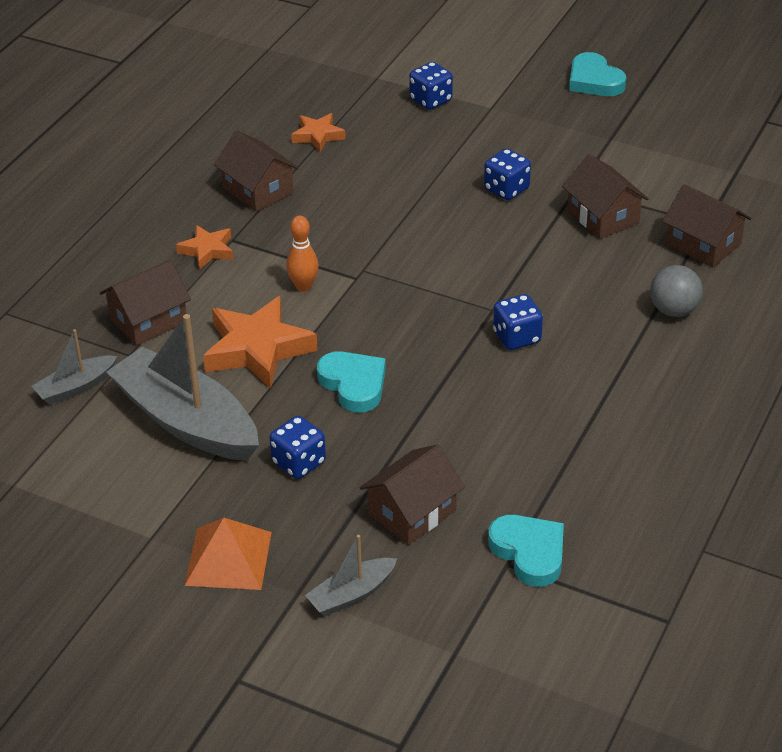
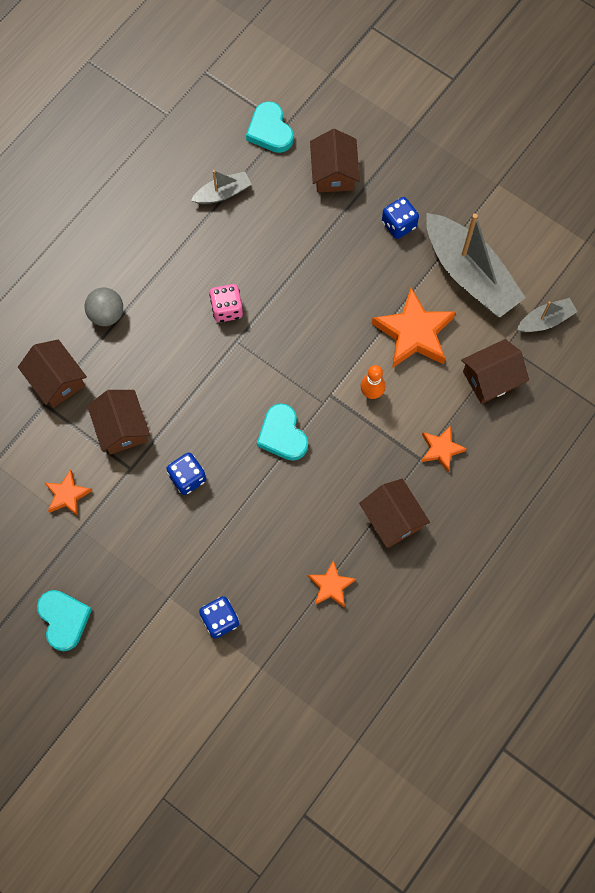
camera: 170 degrees left, 30 degrees up
orange pyramid [185,518,272,590] -> none
grey boat [305,535,397,616] -> grey boat moved to [191,170,252,204]
turquoise heart [317,351,386,413] -> turquoise heart moved to [257,403,308,461]
brown house [360,445,465,545] -> brown house turned 60 degrees counterclockwise [310,129,360,192]
blue dice [493,294,543,350] -> pink dice [209,284,243,322]
none -> orange star [45,470,92,516]

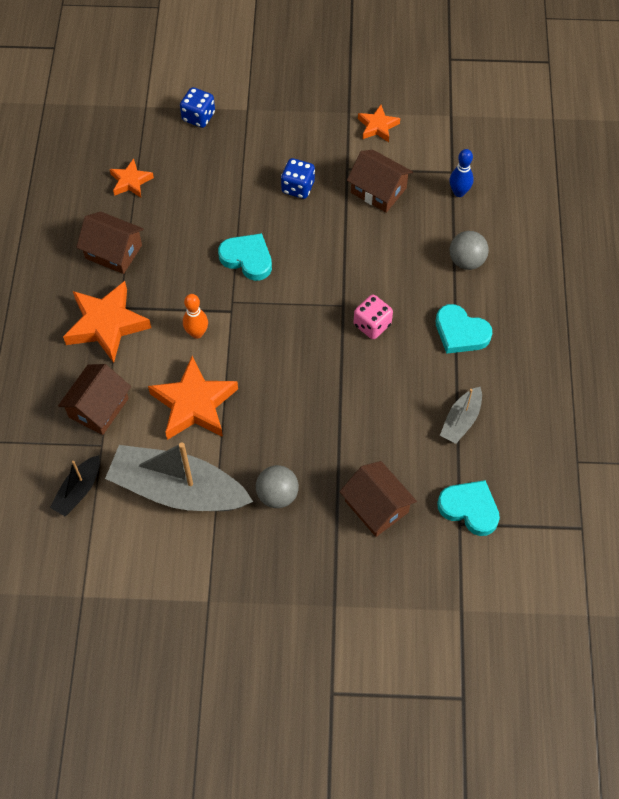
camera: 145 degrees right, 10 degrees down
brown house [18,339,87,408] -> blue bowling pin [449,149,474,197]
turquoise heart [37,590,92,651] -> turquoise heart moved to [436,304,492,354]
blue dice [382,197,419,239] -> grey ball [256,465,299,508]
orange star [421,425,467,472] -> orange star [63,281,151,363], size x1.84
grey boat [517,298,577,332] -> black boat [50,455,100,516]

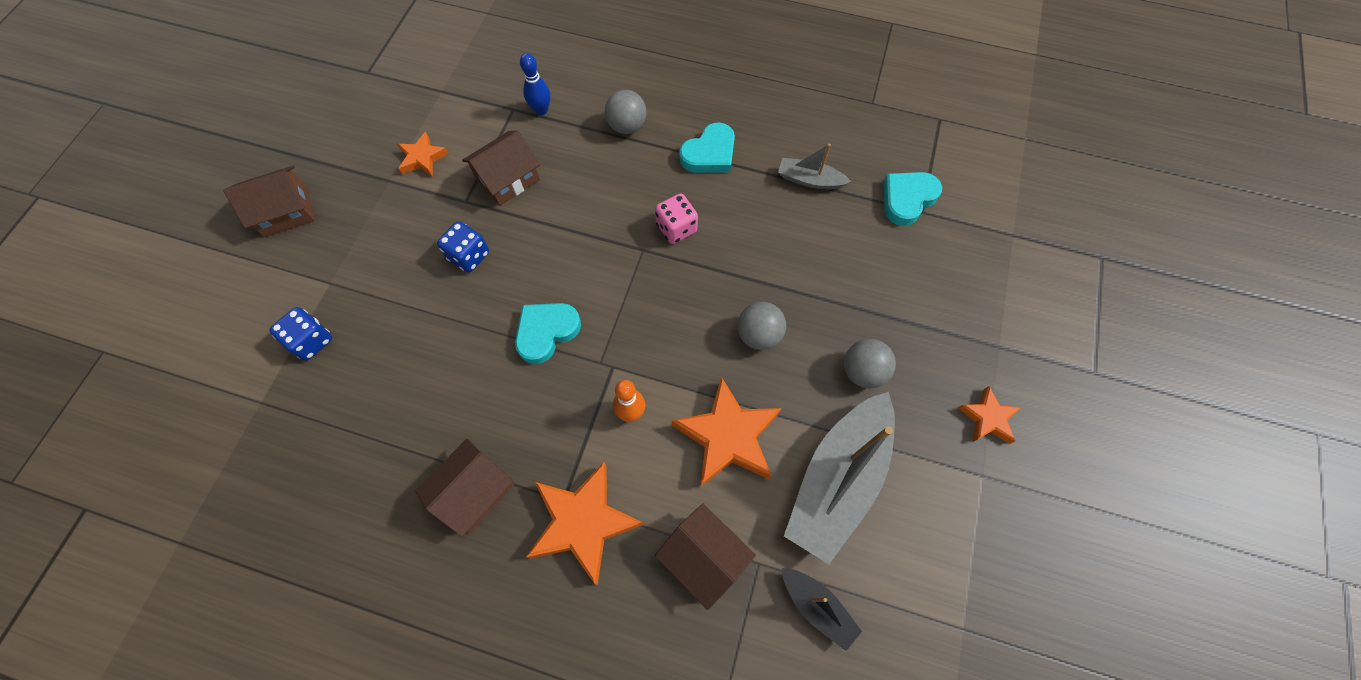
camera: 75 degrees left, 5 degrees up
orange star [110,159,154,197] -> orange star moved to [958,386,1021,444]
brown house [339,461,417,537] -> brown house moved to [223,165,315,237]
grey boat [440,387,482,444] -> grey boat turned 150 degrees clockwise [778,144,851,189]
none -> grey ball [738,302,786,350]

